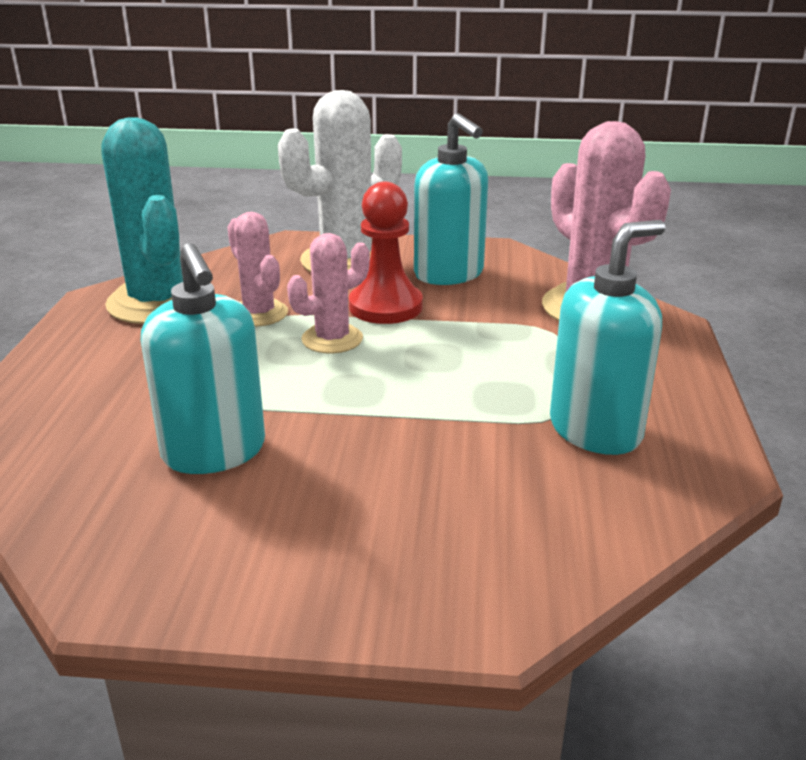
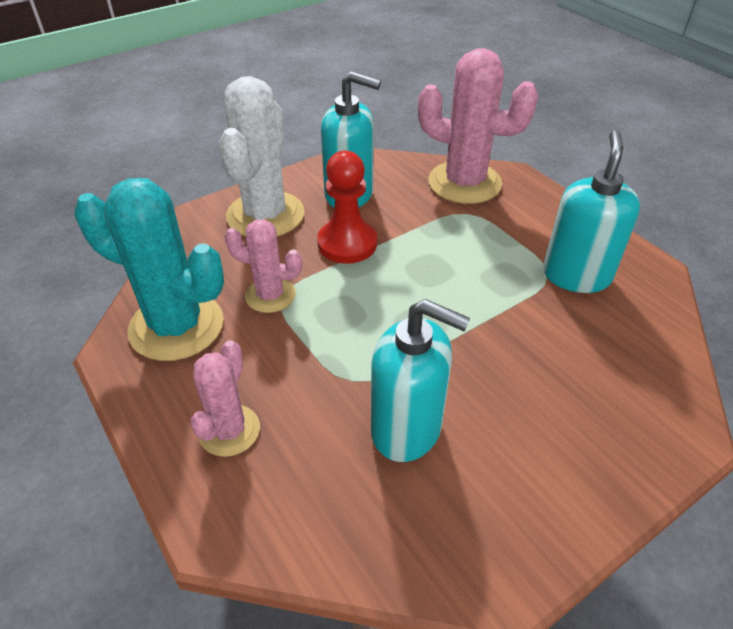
camera: 40 degrees left, 15 degrees up
pink cactus [287,233,370,354] -> pink cactus moved to [190,340,260,457]

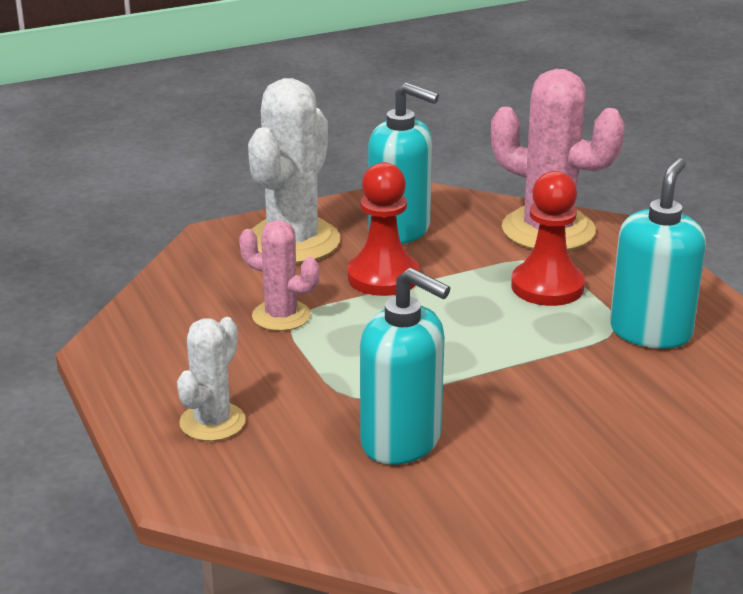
camera: 10 degrees right, 15 degrees down
turquoise cactus [74,178,224,361] -> none
pink cactus [190,340,260,457] -> white cactus [177,317,246,441]
none -> red pawn [511,171,585,306]

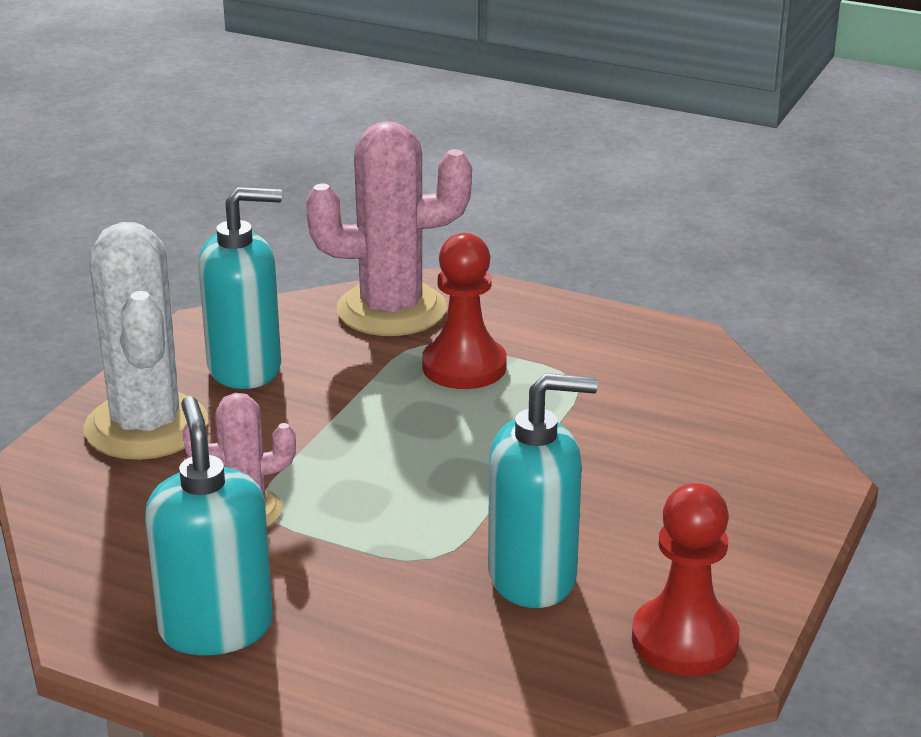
camera: 40 degrees left, 0 degrees up
white cactus [177,317,246,441] -> none
red pawn [348,162,419,296] -> red pawn moved to [632,483,740,676]
turquoise soap dispenser [610,158,706,349] -> turquoise soap dispenser moved to [145,396,273,655]

